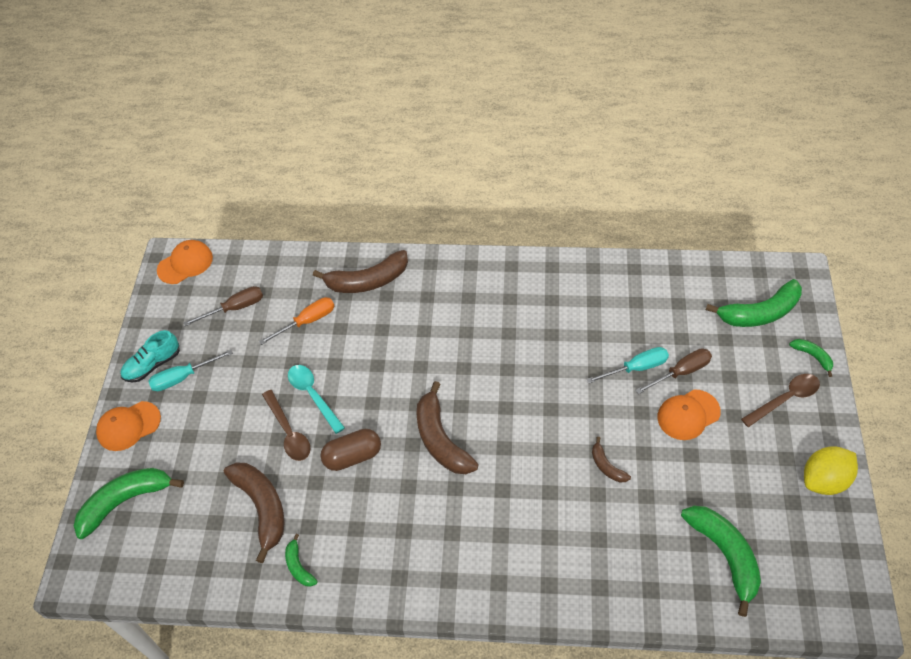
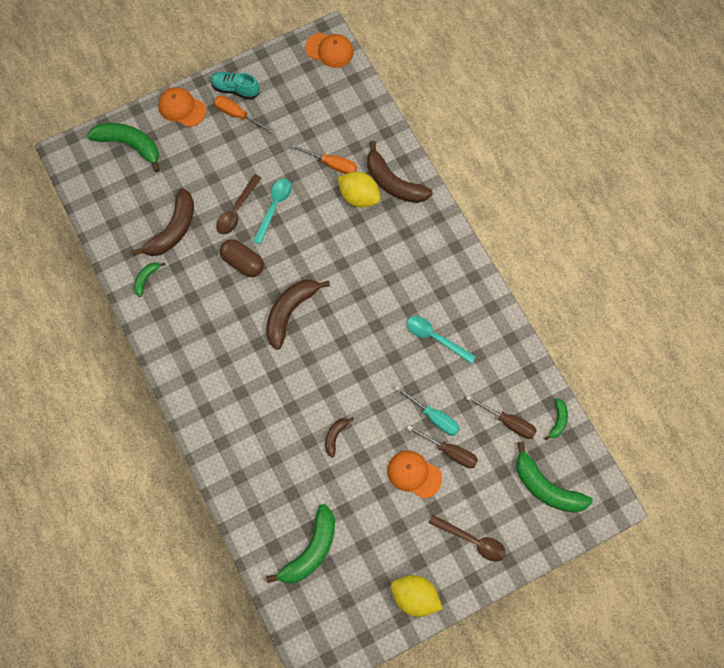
camera: 55 degrees right, 15 degrees up
turquoise screwdriver [148,350,233,391] -> orange screwdriver [214,96,275,134]
brown screwdriver [183,286,263,326] -> brown screwdriver moved to [466,395,537,439]
green banana [789,339,833,377] -> green banana moved to [544,398,568,440]
none -> yellow lemon [337,172,381,208]
none -> turquoise spoon [407,316,476,364]

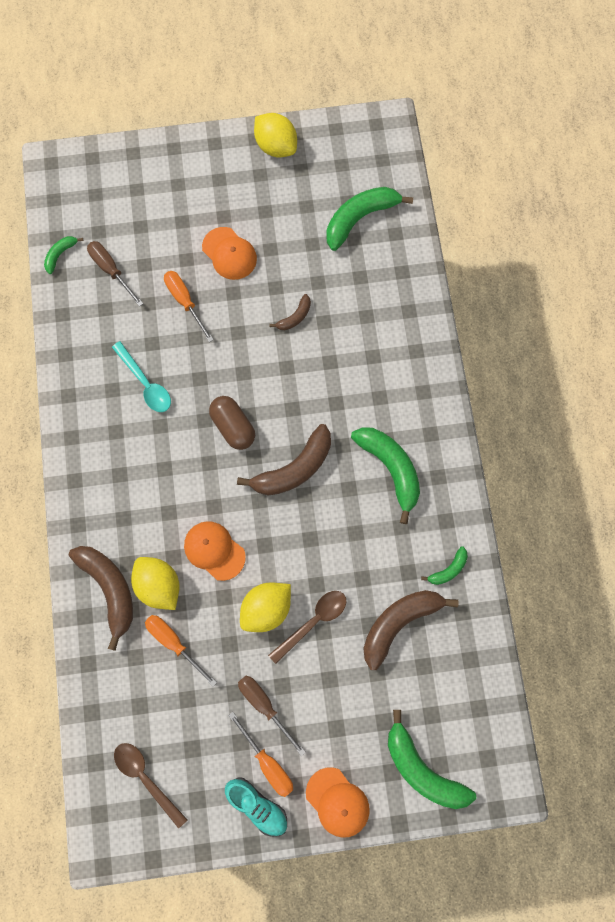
camera: 160 degrees left, 5 degrees up
brown capsule [220,239,264,277] -> brown capsule moved to [209,396,255,450]
turquoise spoon [253,179,292,244] -> yellow lemon [240,582,291,632]
orange cap [305,33,354,68] -> orange cap moved to [184,521,246,581]
turquoise screwdriver [394,385,460,436] -> orange screwdriver [164,271,214,342]
brown screwdriver [407,425,478,468] -> brown screwdriver moved to [238,676,306,756]
brown spoon [429,515,506,562] -> brown spoon moved to [114,743,188,829]
green banana [516,442,593,513] -> green banana moved to [351,427,420,524]

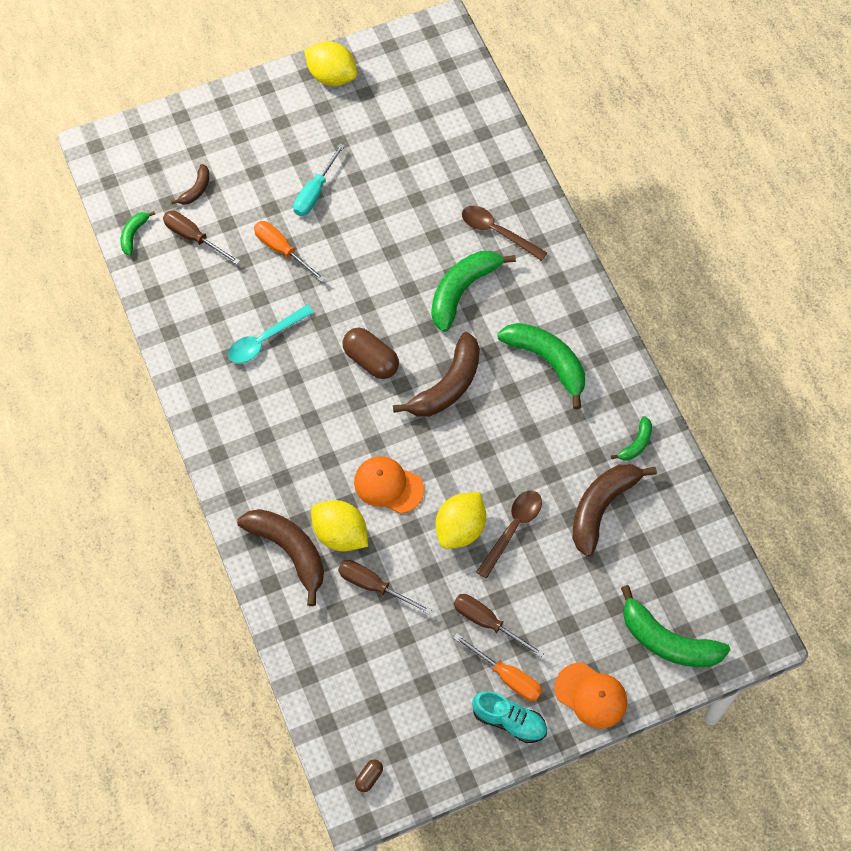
camera: 15 degrees left, 10 degrees down
turquoise spoon [112,341,171,412] -> turquoise spoon turned 105 degrees clockwise [228,305,314,363]
brown spoon [114,743,188,829] -> brown spoon moved to [462,206,547,261]
orange screwdriver [145,615,217,686] -> brown screwdriver [338,560,432,615]
orange cap [202,227,257,280] -> turquoise screwdriver [293,143,345,216]
brown banana [269,294,311,330] -> brown banana moved to [171,164,210,205]
green banana [326,187,413,251] -> green banana moved to [431,251,516,332]
none -> brown capsule [355,759,383,792]

